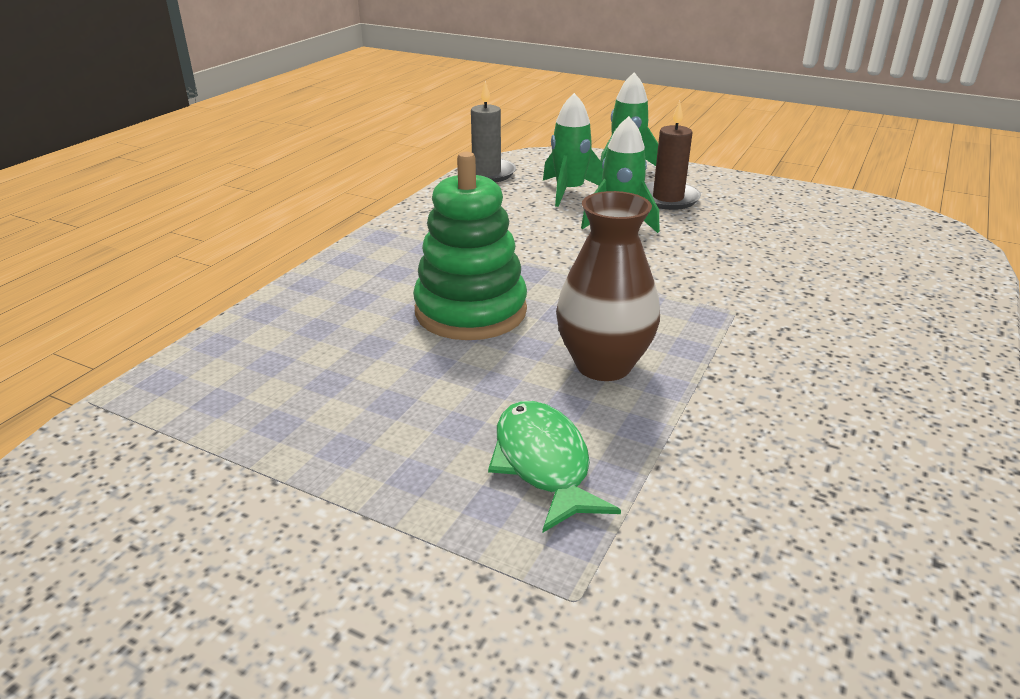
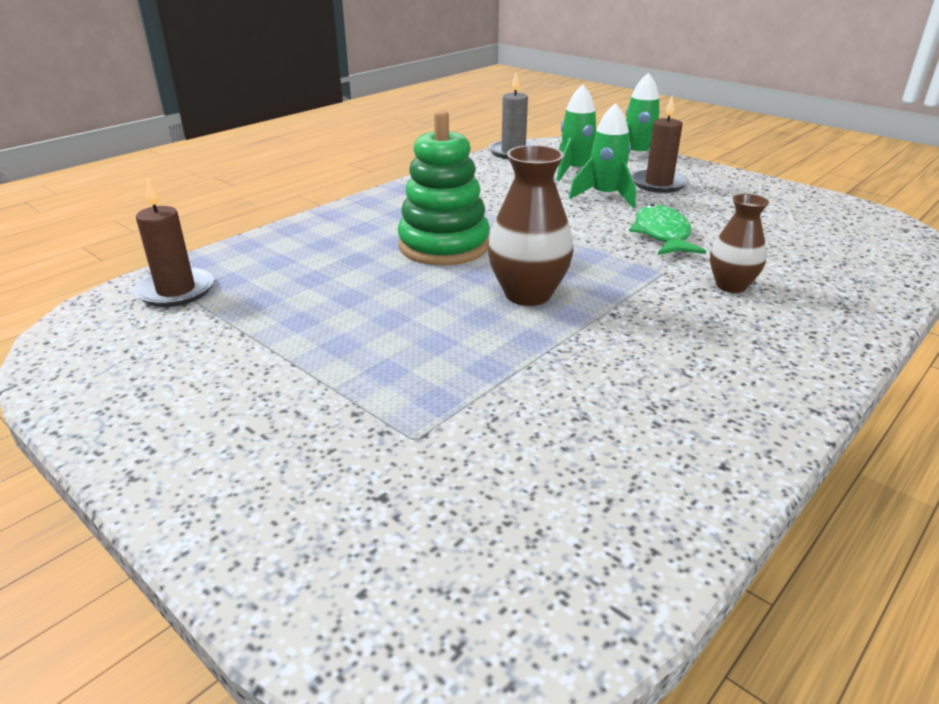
camera: 15 degrees right, 0 degrees up
green fish [488,401,621,532] -> green fish moved to [629,204,706,255]
none -> brown candle [134,178,214,307]
none -> brown vase [710,194,769,293]

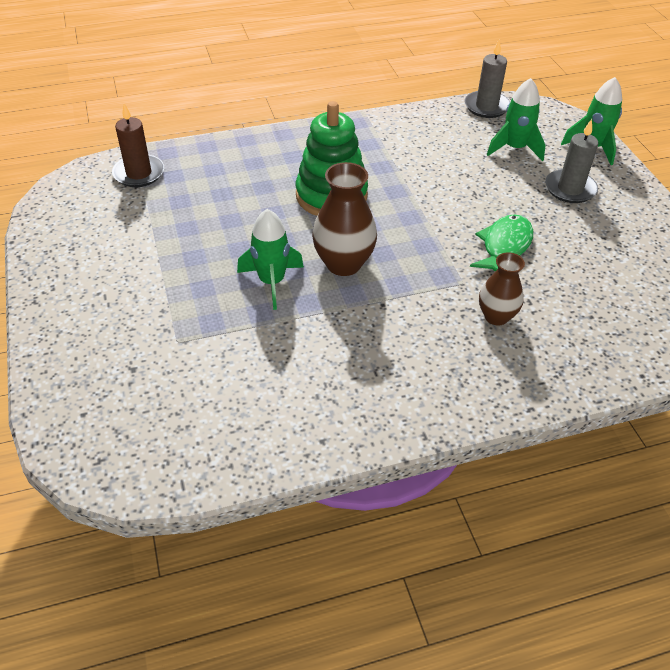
camera: 30 degrees right, 15 degrees up
green rocket [569,103,636,208] -> green rocket moved to [237,209,304,310]
brown candle [632,96,688,193] -> grey candle [545,119,598,203]

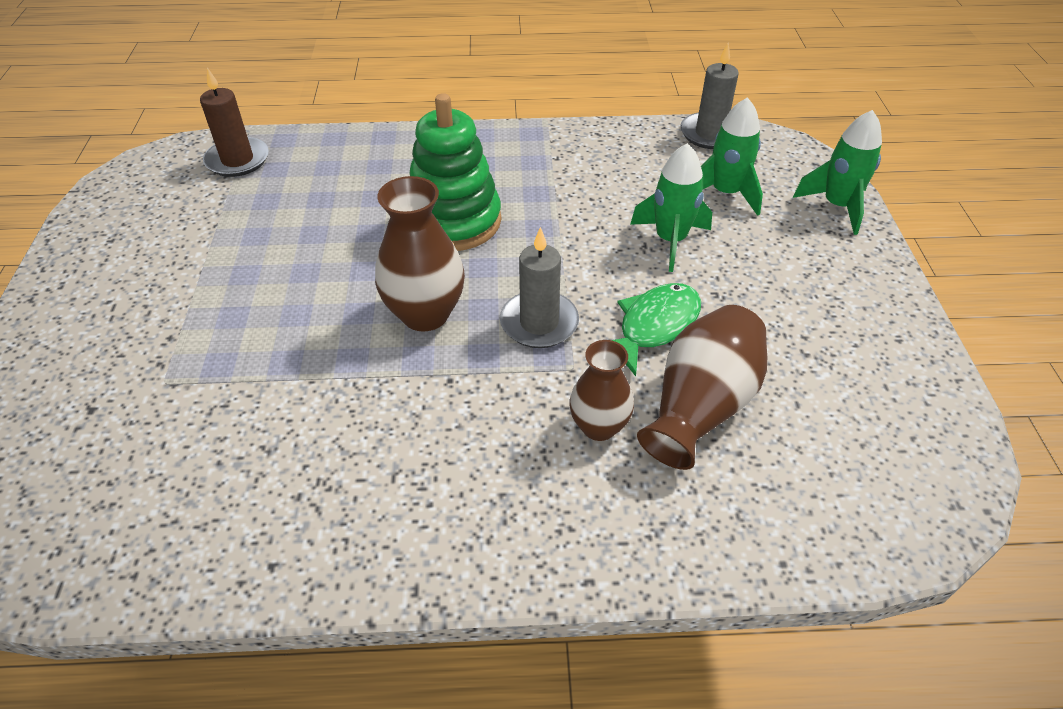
camera: 15 degrees right, 0 degrees up
green rocket [237,209,304,310] -> green rocket moved to [630,143,712,272]
grey candle [545,119,598,203] -> grey candle moved to [500,227,579,348]
none -> brown vase [637,305,767,470]

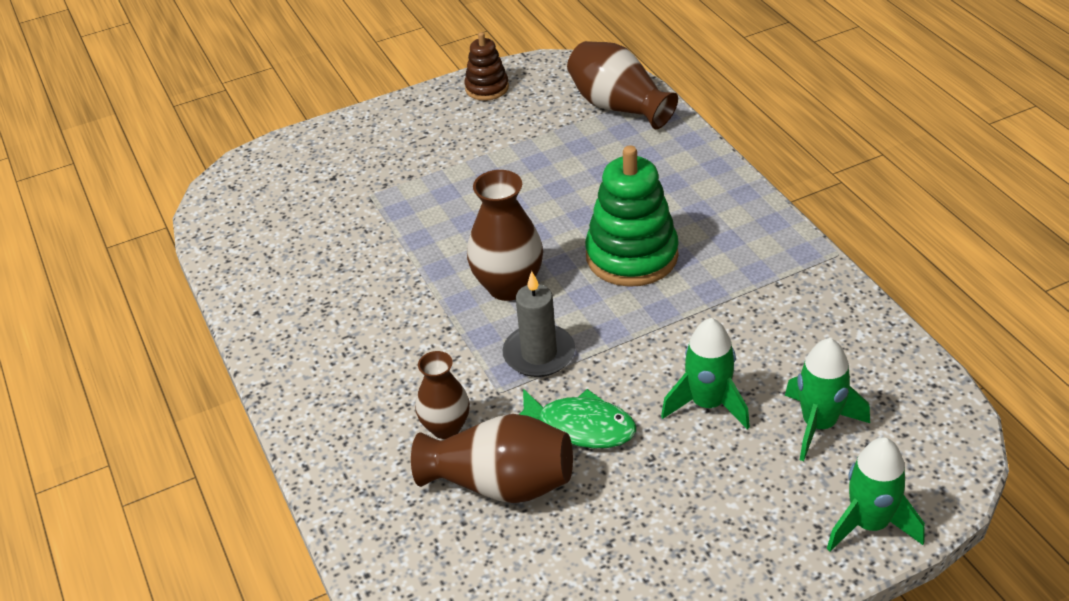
camera: 70 degrees right, 5 degrees down
brown candle [200,68,269,177] -> brown vase [567,41,678,129]
grey candle [680,44,739,149] -> none
none -> brown stacking toy [464,32,509,101]

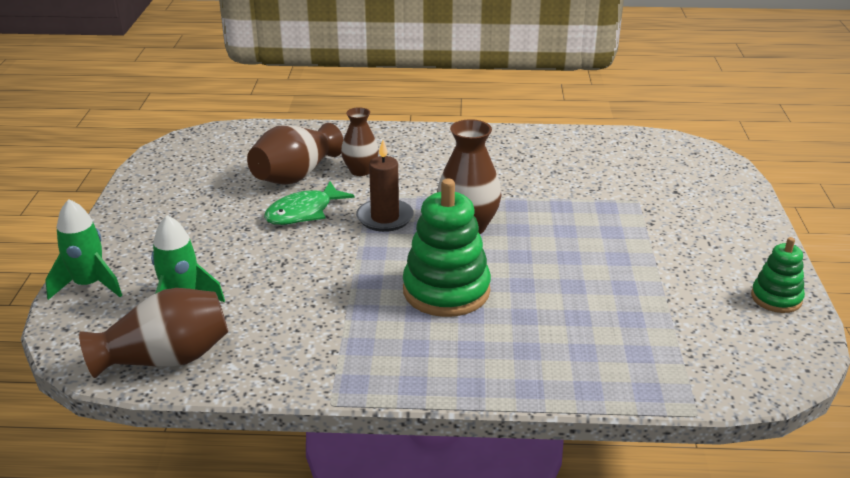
camera: 115 degrees right, 10 degrees down
brown stacking toy [464,32,509,101] -> green stacking toy [751,237,805,313]
grey candle [502,271,575,377] -> brown candle [356,140,414,232]
brown vase [567,41,678,129] -> brown vase moved to [79,288,228,378]
green rocket [661,318,750,429] -> none

